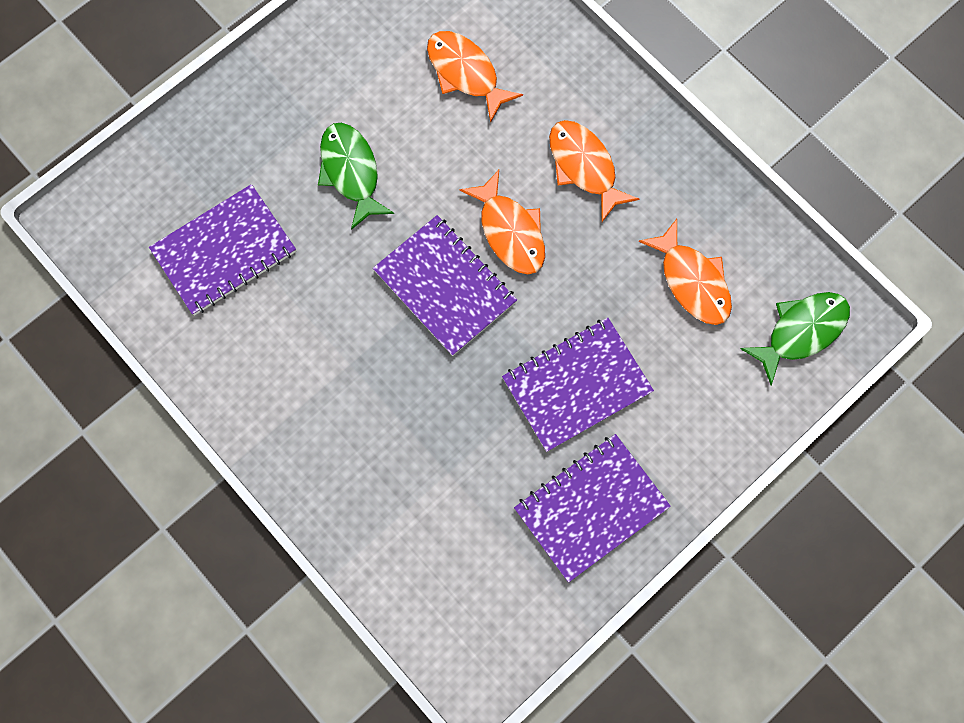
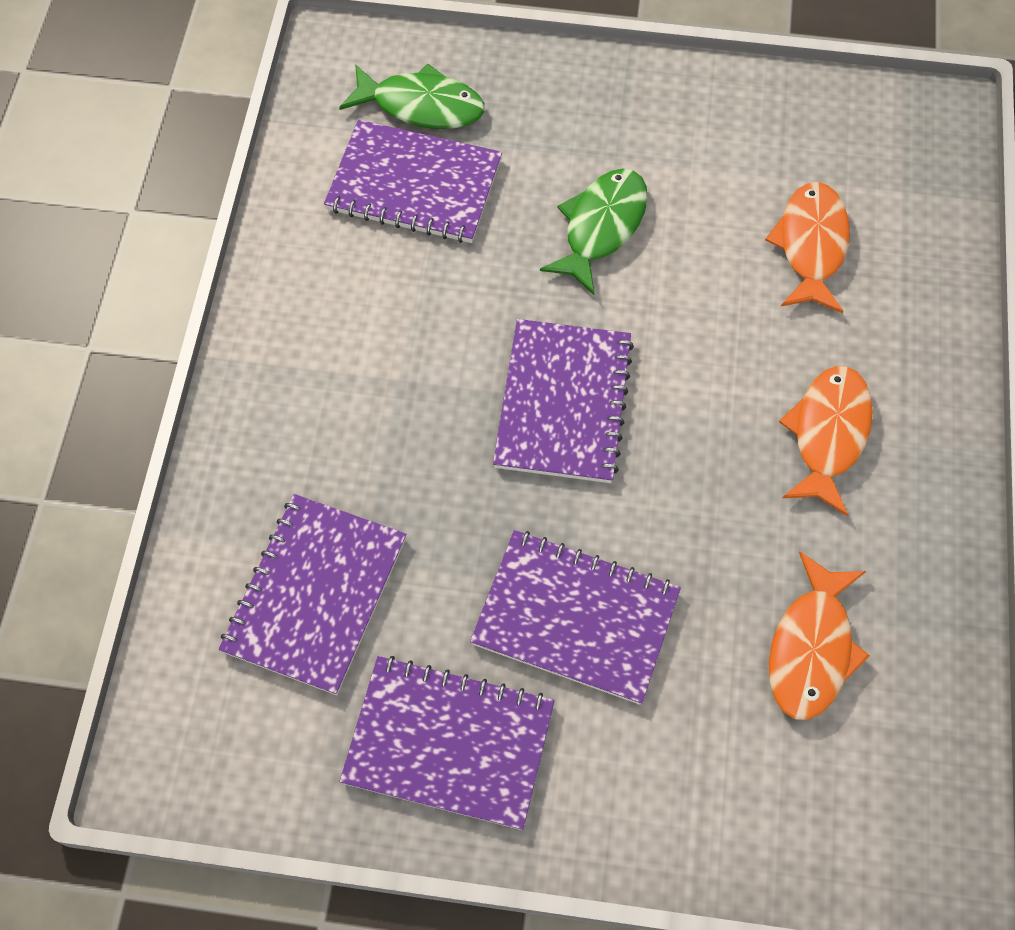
camera: 50 degrees right, 10 degrees down
orange fish [460,170,545,274] -> none
green fish [741,292,850,385] -> green fish moved to [339,64,485,129]
none -> purple notebook [219,494,406,695]

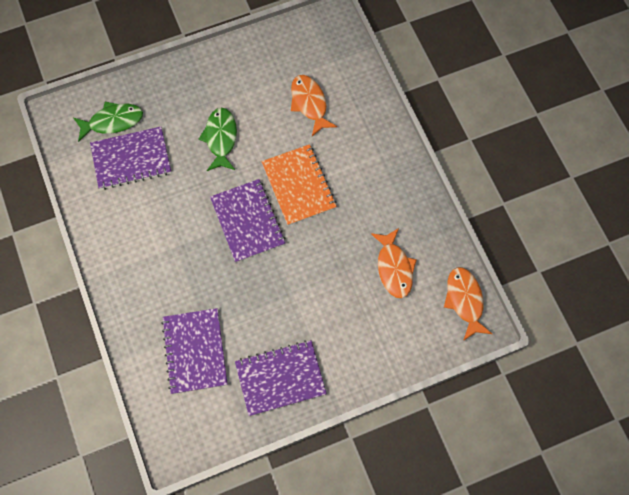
camera: 30 degrees left, 5 degrees up
purple notebook [470,530,681,705] -> none
orange fish [779,366,873,516] -> orange fish moved to [444,267,492,341]
none -> orange notebook [262,144,337,226]

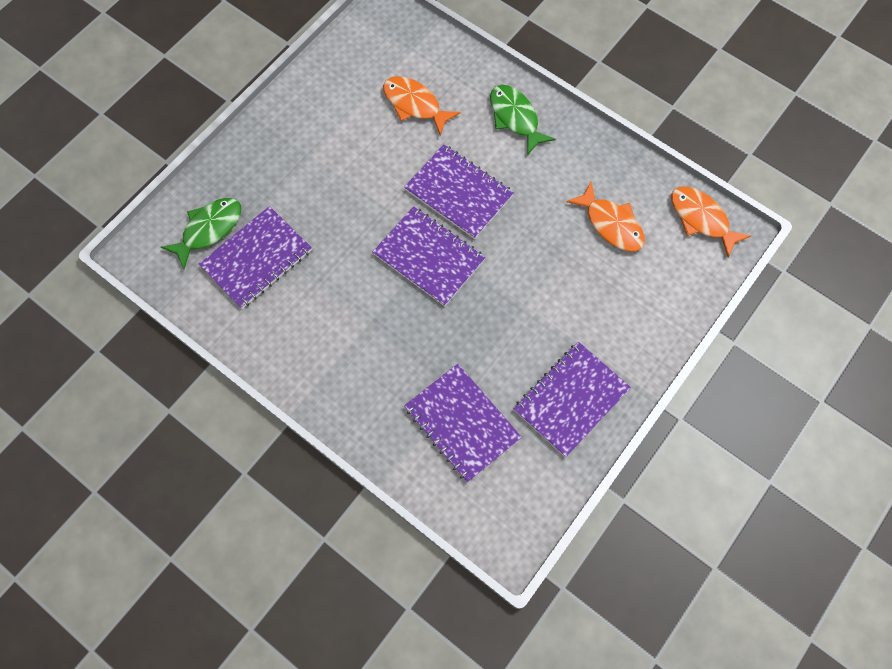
camera: 30 degrees left, 0 degrees up
green fish [199,108,237,171] -> green fish moved to [490,85,556,156]
orange notebook [262,144,337,226] -> purple notebook [404,144,514,239]

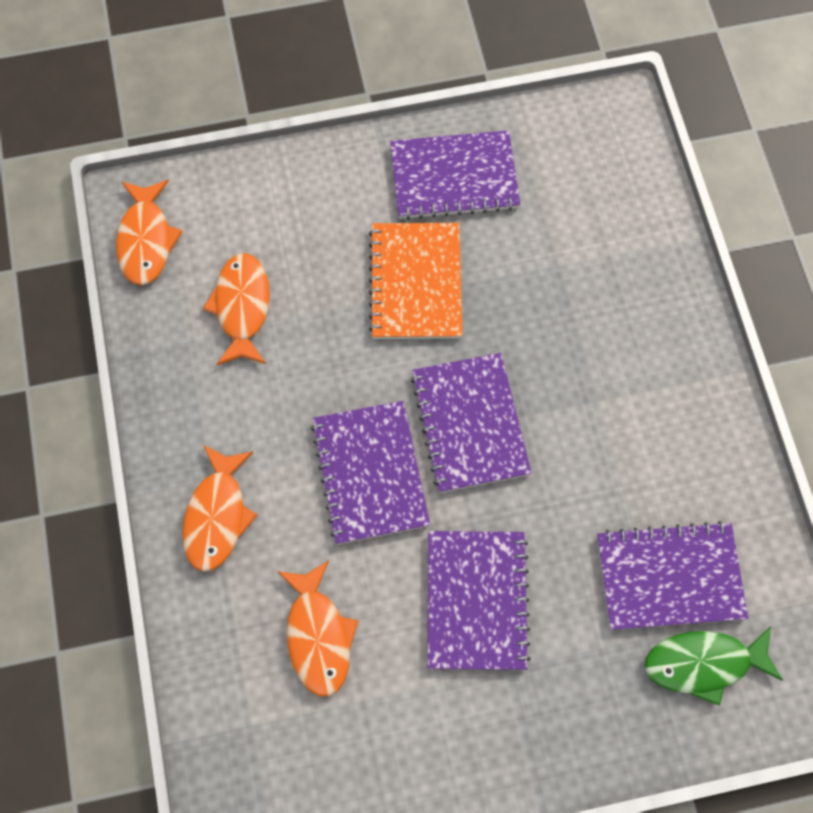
camera: 140 degrees left, 0 degrees up
purple notebook [404,364,522,482] -> purple notebook moved to [428,531,531,670]
green fish [490,85,556,156] -> orange fish [182,445,257,572]
none -> orange notebook [369,223,463,339]

